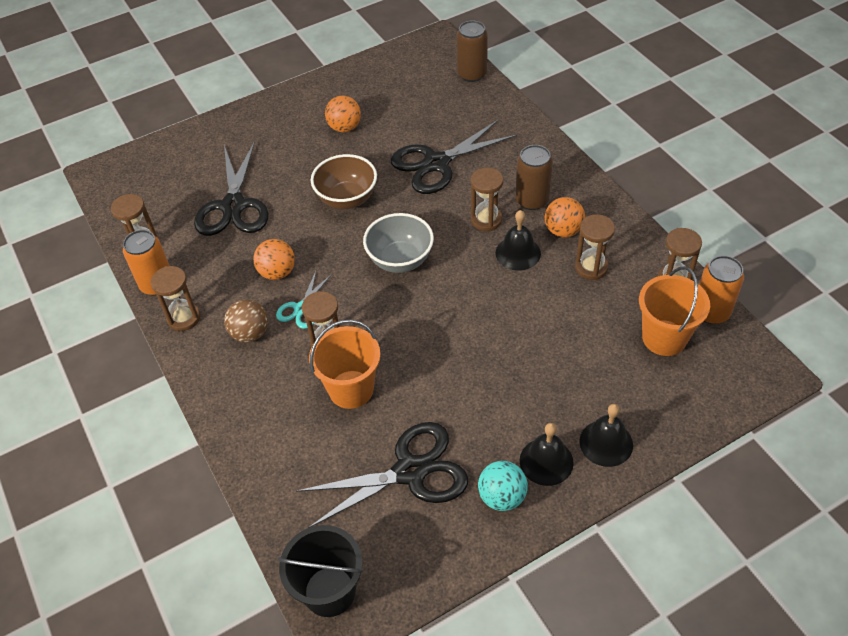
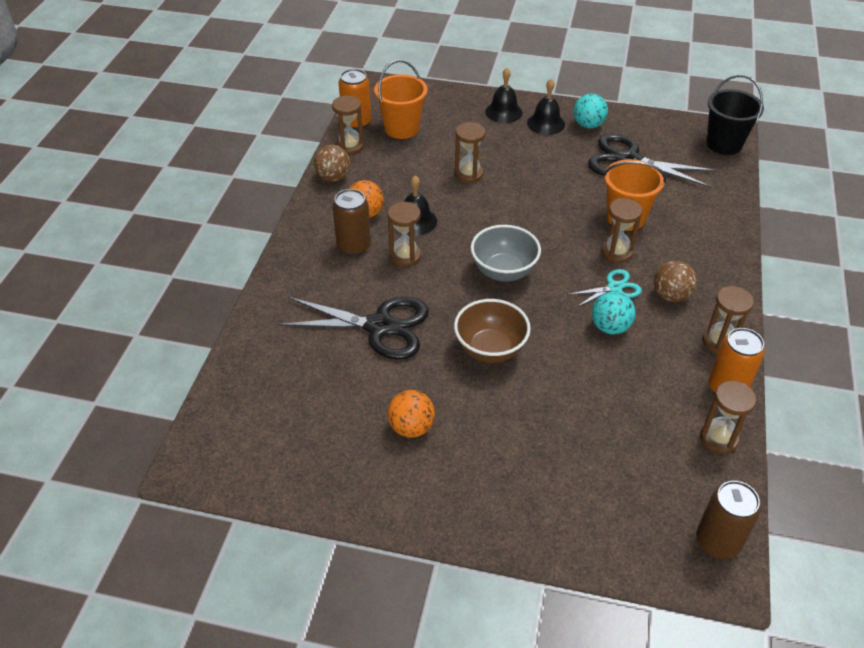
camera: 140 degrees left, 5 degrees down
black scissors [194,141,269,236] -> none
orange ball [253,239,295,280] -> turquoise ball [592,292,636,335]
brown can [456,21,488,82] -> brown can moved to [696,481,761,559]
brown hourglass [575,214,615,280] -> brown hourglass moved to [455,122,486,183]
none -> brown ball [314,145,350,182]

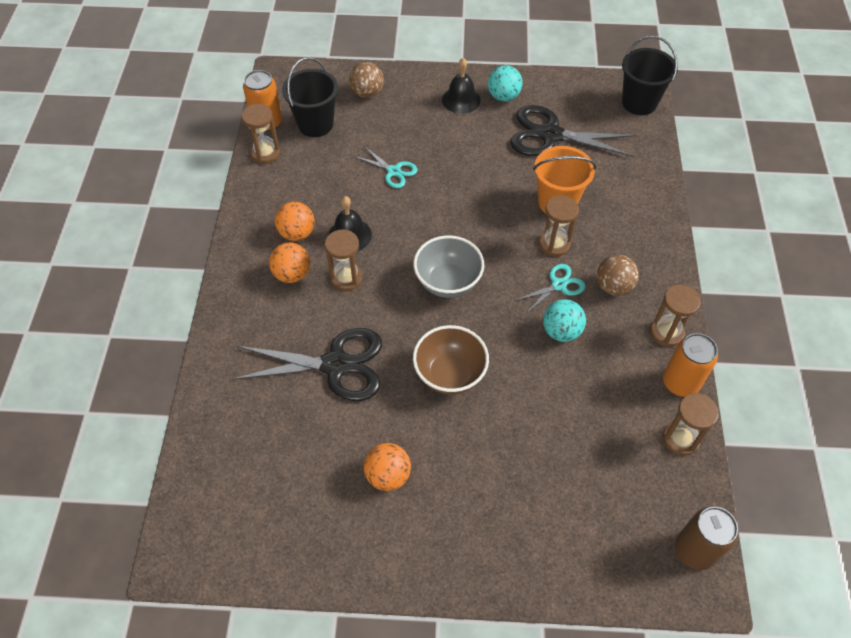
camera: 10 degrees left, 10 degrees up
brown ball [314,145,350,182] -> brown ball moved to [349,62,384,98]
brown can [332,189,371,256] -> orange ball [269,242,310,283]
orange bucket [374,60,428,139] -> black bucket [282,57,338,137]
brown hourglass [455,122,486,183] -> turquoise scissors [354,146,418,188]
black bell [485,68,523,123] -> none

